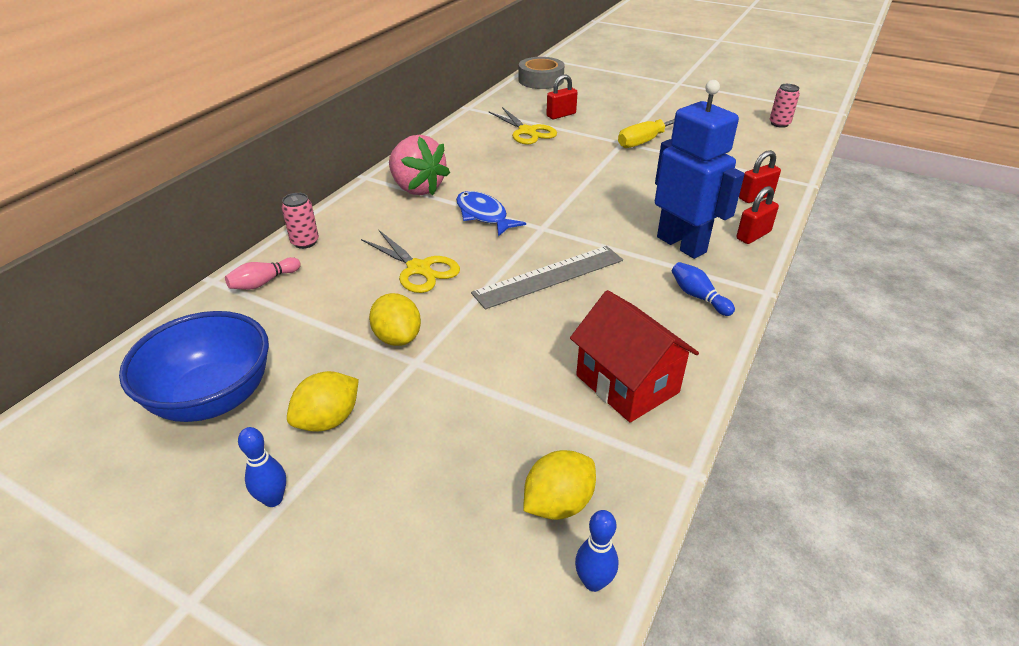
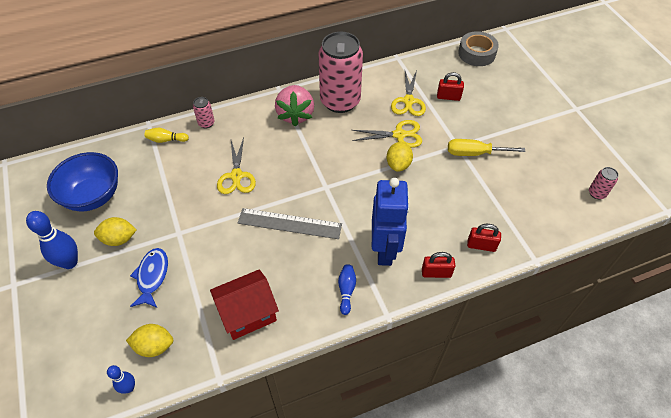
camera: 40 degrees right, 15 degrees up
pink bowling pin [225,257,301,290] -> yellow bowling pin [145,128,189,143]
blue bowling pin [238,427,286,507] -> blue bowling pin [26,211,78,269], size x1.75
yellow lemon [369,293,421,346] -> yellow lemon moved to [386,142,413,172]
blue fish [456,191,526,237] -> blue fish moved to [130,248,168,308]
red house [570,290,699,422] -> red house turned 60 degrees clockwise [210,269,279,340]
none -> pink can [319,32,363,113]
none -> yellow scissors [352,120,422,148]

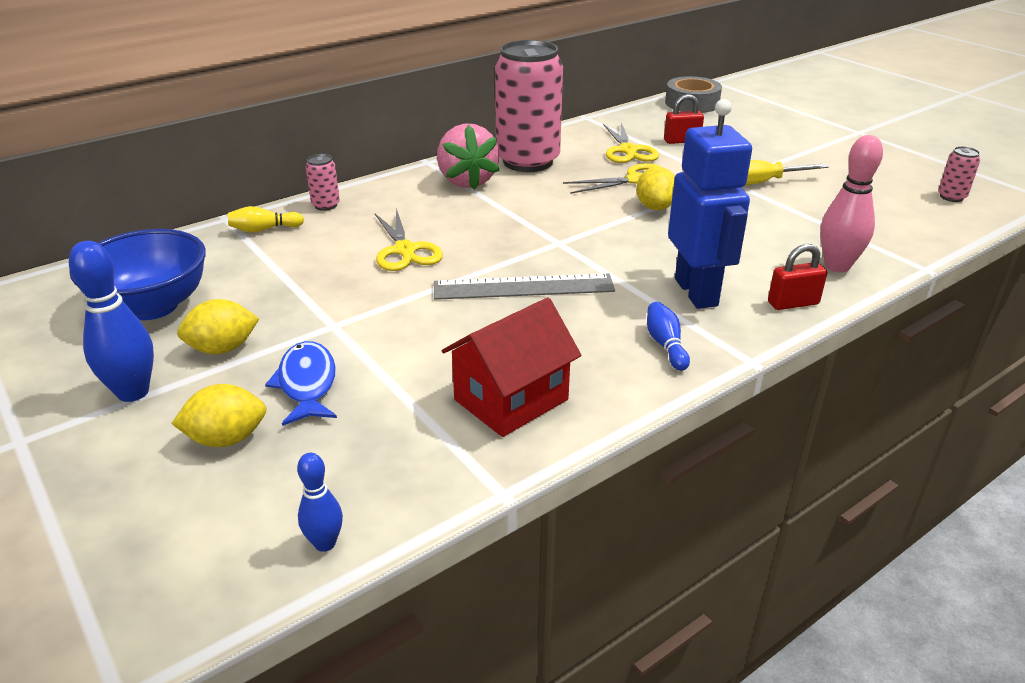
camera: 15 degrees left, 20 degrees down
yellow lemon [126,324,173,357] -> yellow lemon moved to [171,384,267,447]
red padlock [467,224,501,252] -> pink bowling pin [820,135,883,272]

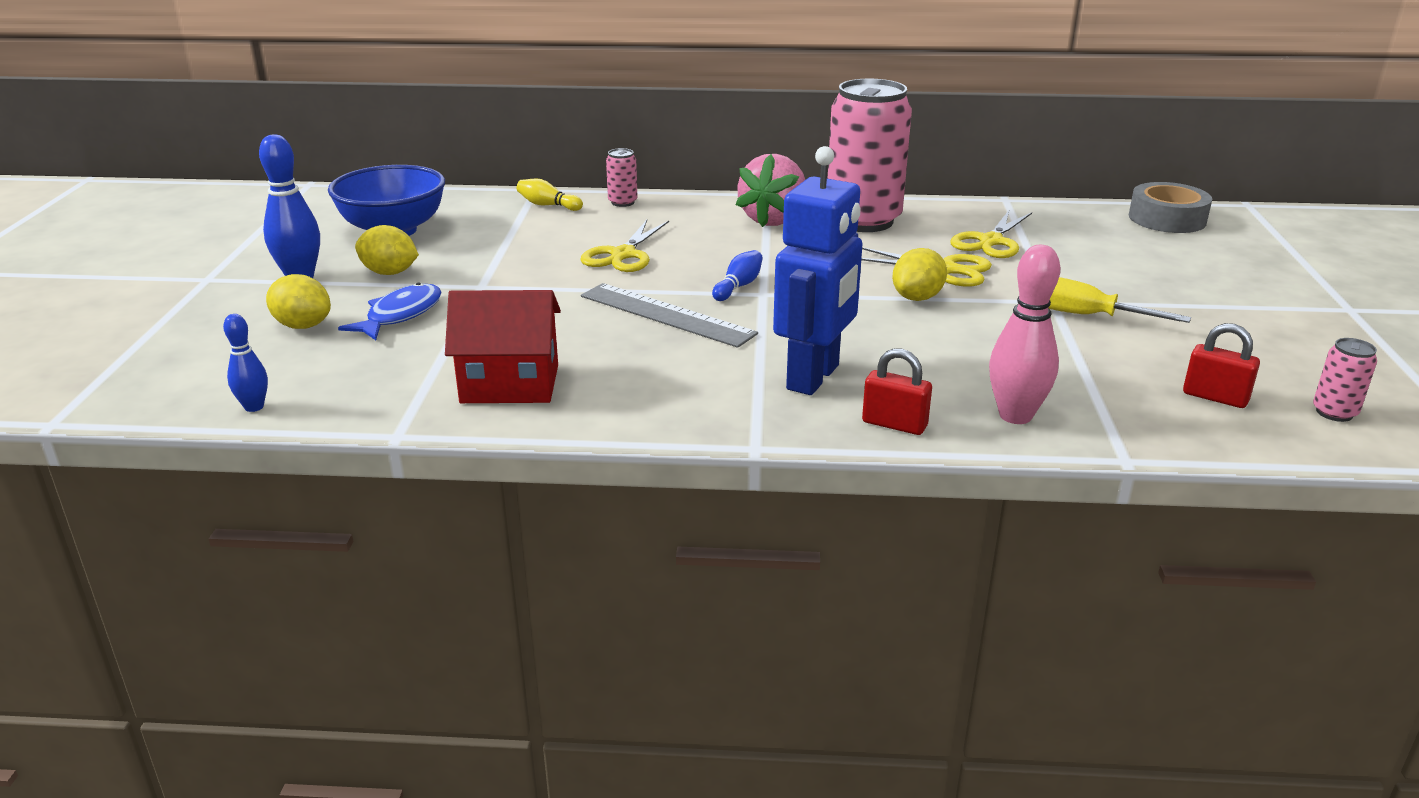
camera: 40 degrees right, 5 degrees down
blue bowling pin [647,302,690,371] -> blue bowling pin moved to [712,250,763,301]
red padlock [664,94,704,144] -> red padlock moved to [1183,323,1260,408]

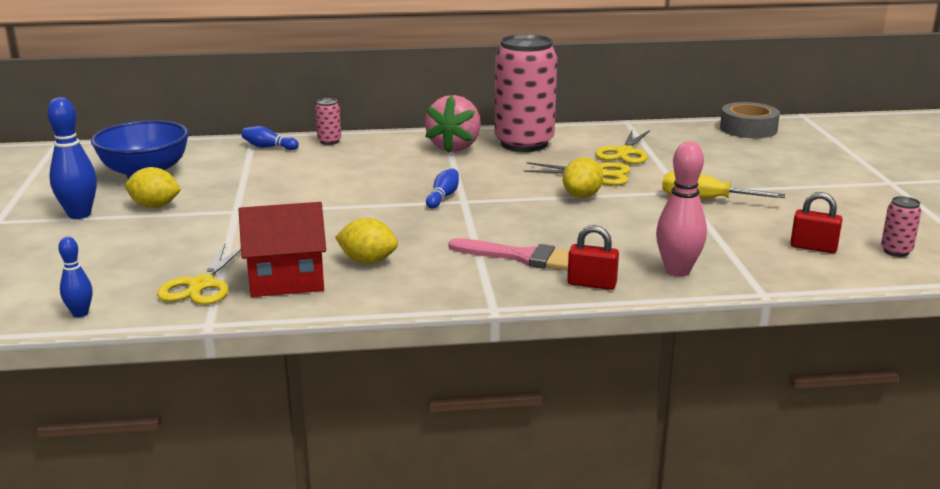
camera: 10 degrees left, 5 degrees down
yellow lemon [266,274,331,329] -> yellow lemon moved to [335,218,398,264]
blue fish [338,283,442,340] -> none
yellow bowling pin [517,178,583,211] -> blue bowling pin [242,126,299,150]
yellow scissors [580,220,669,272] -> yellow scissors moved to [157,244,241,305]
grey ruler [581,283,758,348] -> none
blue robot [773,146,862,395] -> pink brush [448,238,569,271]

